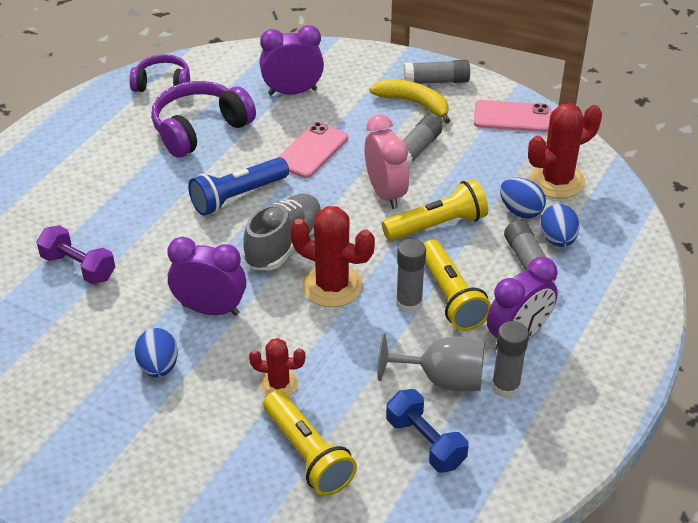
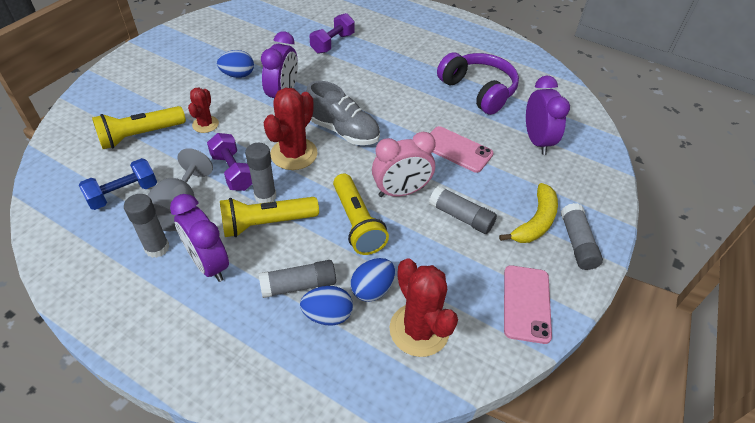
camera: 90 degrees right, 5 degrees up
purple headphones [129,54,190,92] -> none
blue flashlight [188,157,289,216] -> none
none -> purple dumbbell [207,133,252,191]

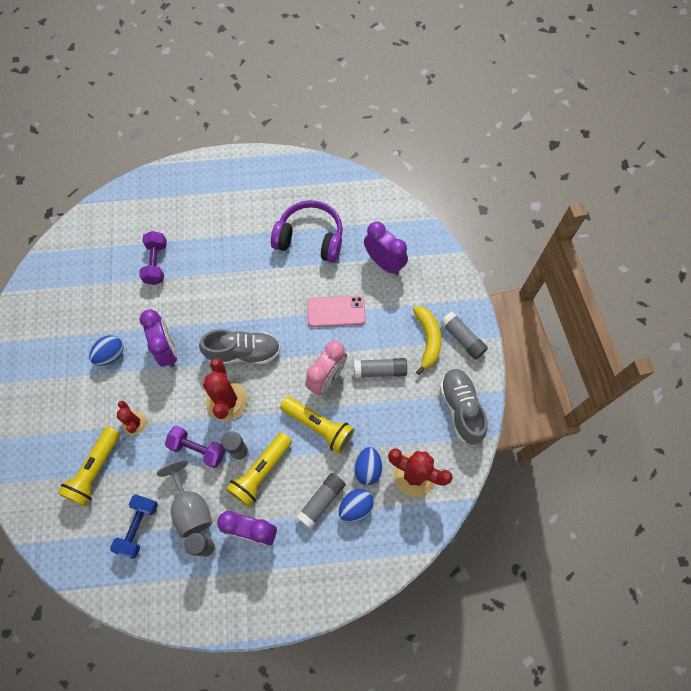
camera: 35 degrees left, 20 degrees up
pink phone [504,265,552,344] -> grey shoe [440,369,488,444]

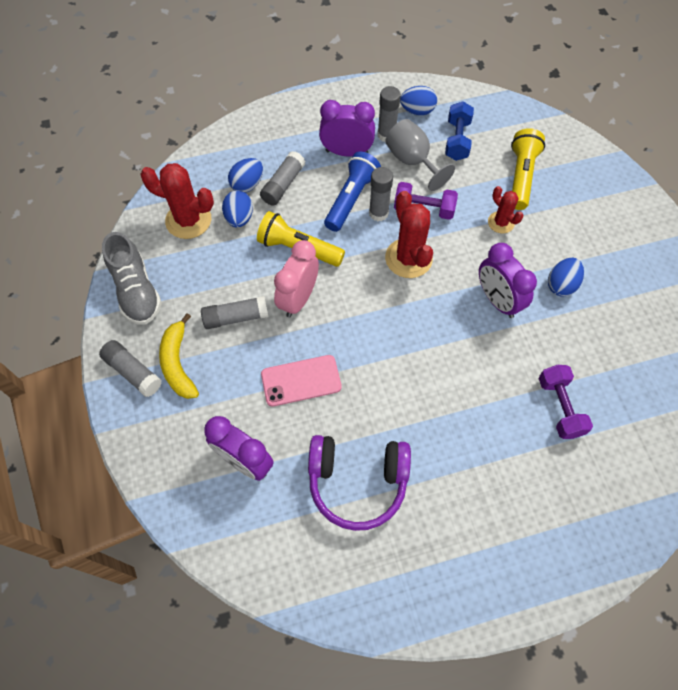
camera: 170 degrees right, 5 degrees down
grey shoe [199,329,280,364] -> none
yellow flashlight [226,432,292,508] -> blue flashlight [324,152,381,232]
none -> blue egg [400,86,437,115]

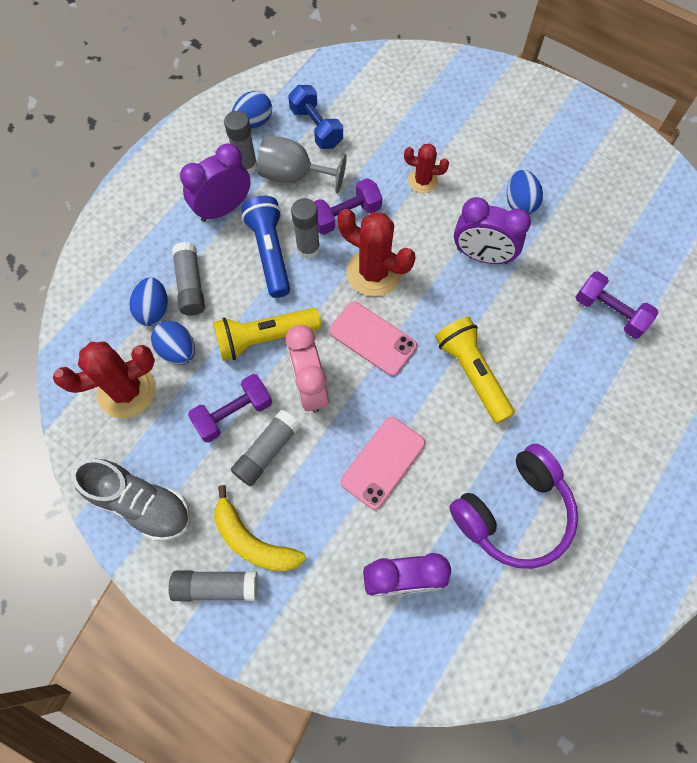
camera: 40 degrees left, 5 degrees up
yellow flashlight [511,128,545,210] -> yellow flashlight moved to [435,317,515,424]
none -> purple dumbbell [188,374,272,443]
none -> pink phone [329,302,417,376]

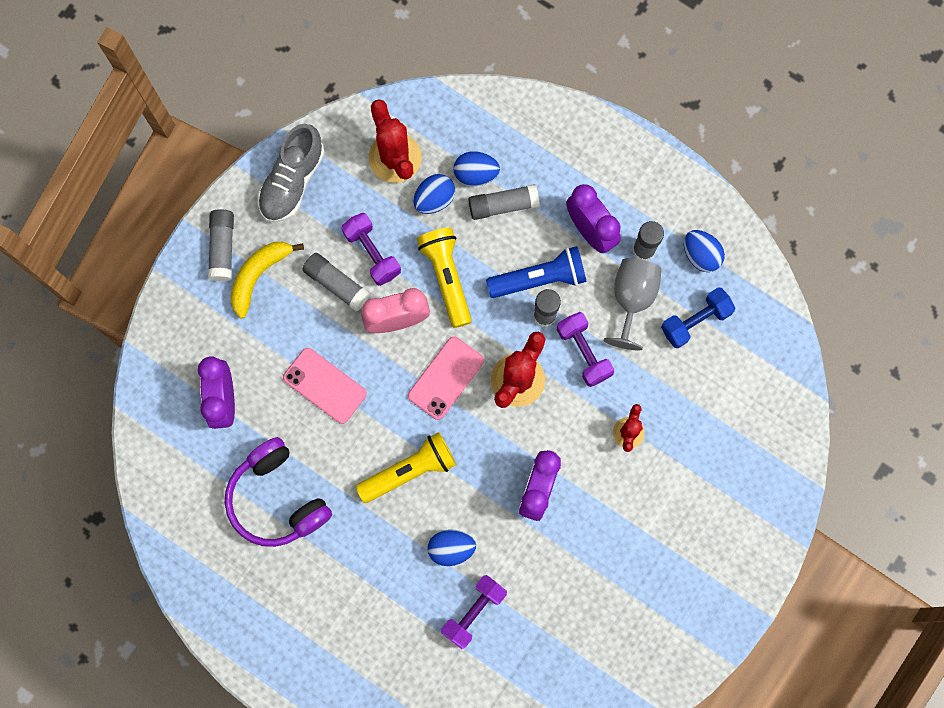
camera: 90 degrees right, 10 degrees up
blue egg [507,170,543,214] -> blue egg moved to [428,529,476,566]

